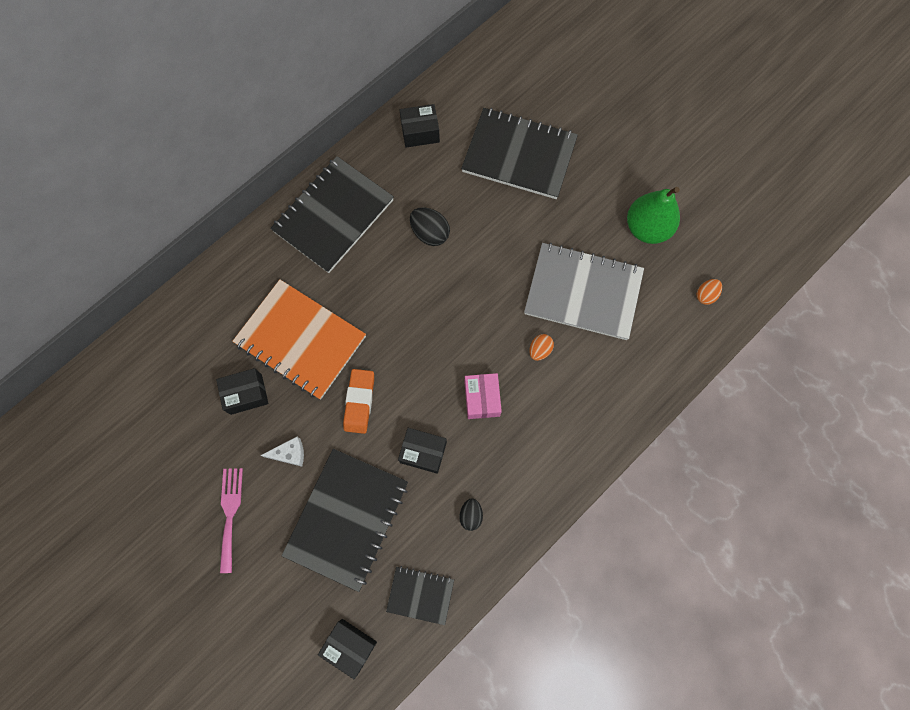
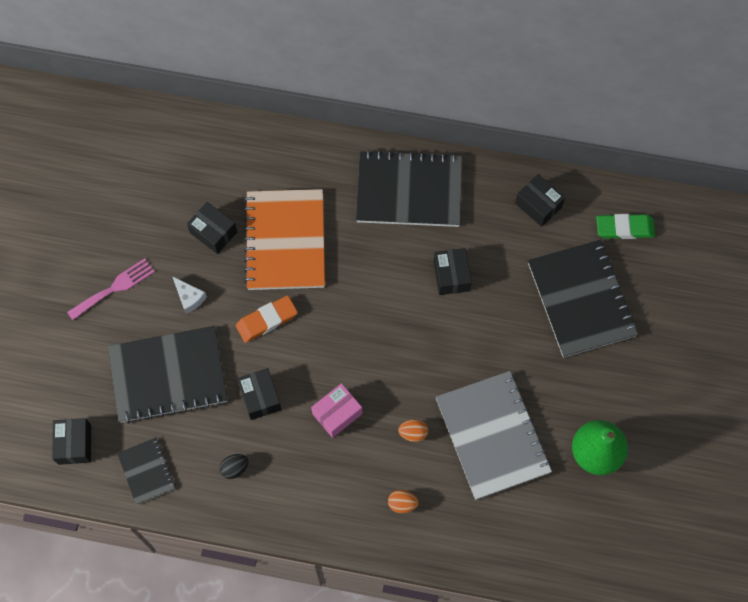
camera: 55 degrees right, 5 degrees down
black egg [410,207,450,246] -> black box [434,248,472,295]
orange egg [696,279,722,305] -> orange egg moved to [388,490,419,513]
none -> green eraser [596,214,655,239]

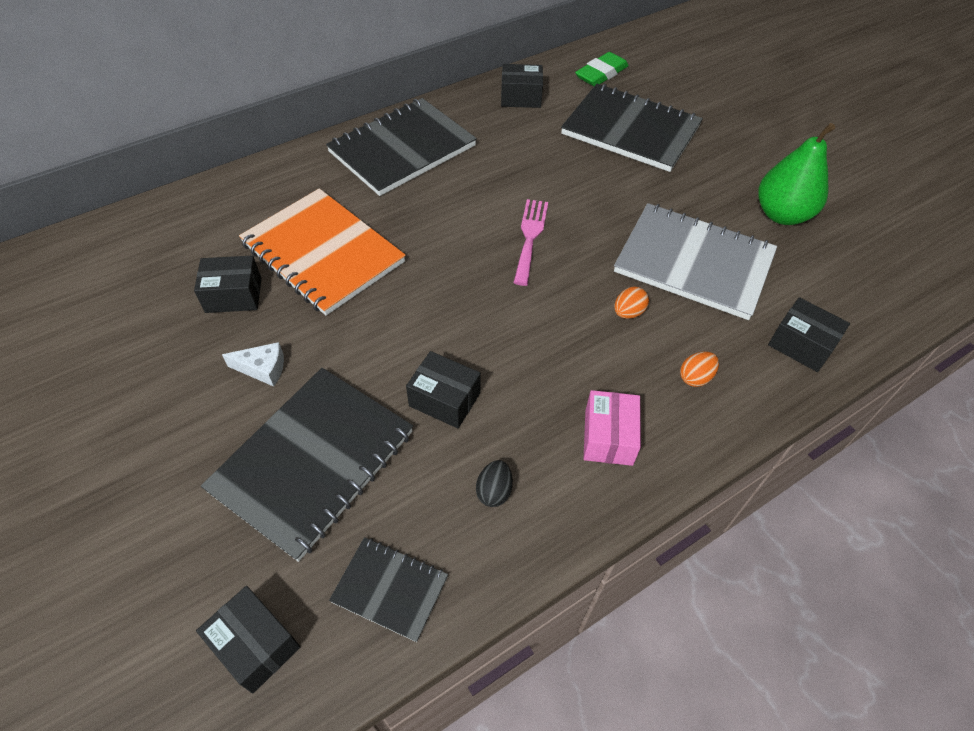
camera: 45 degrees left, 15 degrees down
pink fork [67,258,155,320] -> pink fork moved to [513,199,548,286]
orange eraser [236,295,298,343] -> none
pink box [311,383,362,438] -> pink box moved to [584,390,641,466]
black box [434,248,472,295] -> black box moved to [768,297,850,372]

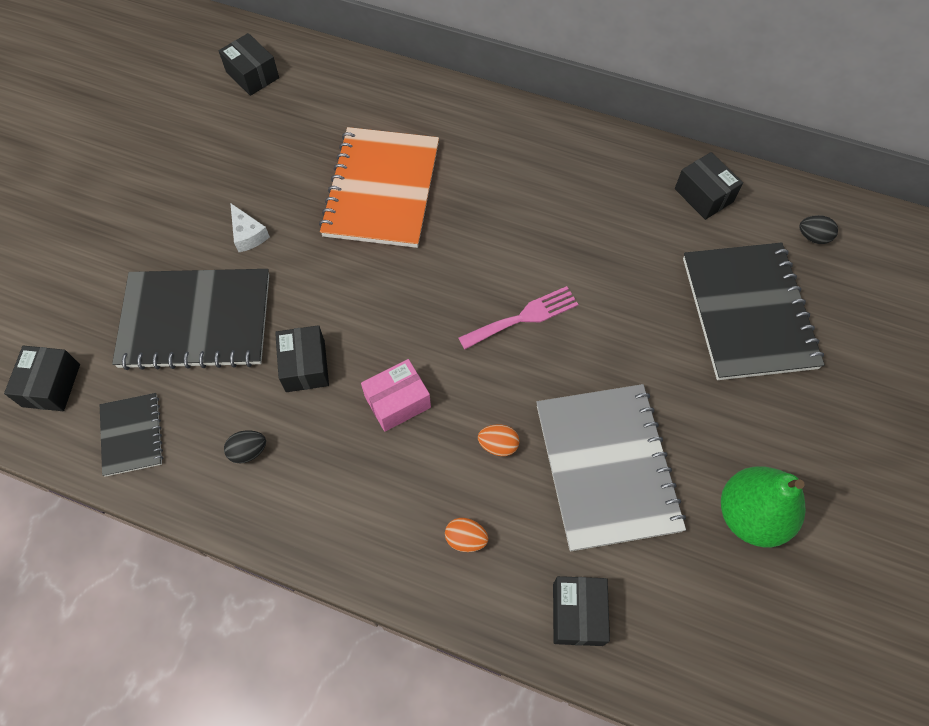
camera: 55 degrees right, 10 degrees up
black box [194,256,262,313] -> black box moved to [219,33,279,96]
black notebook [326,98,477,196] -> none
green eraser [575,52,629,86] -> black egg [799,215,838,244]
pink box [584,390,641,466] -> pink box moved to [361,359,431,432]

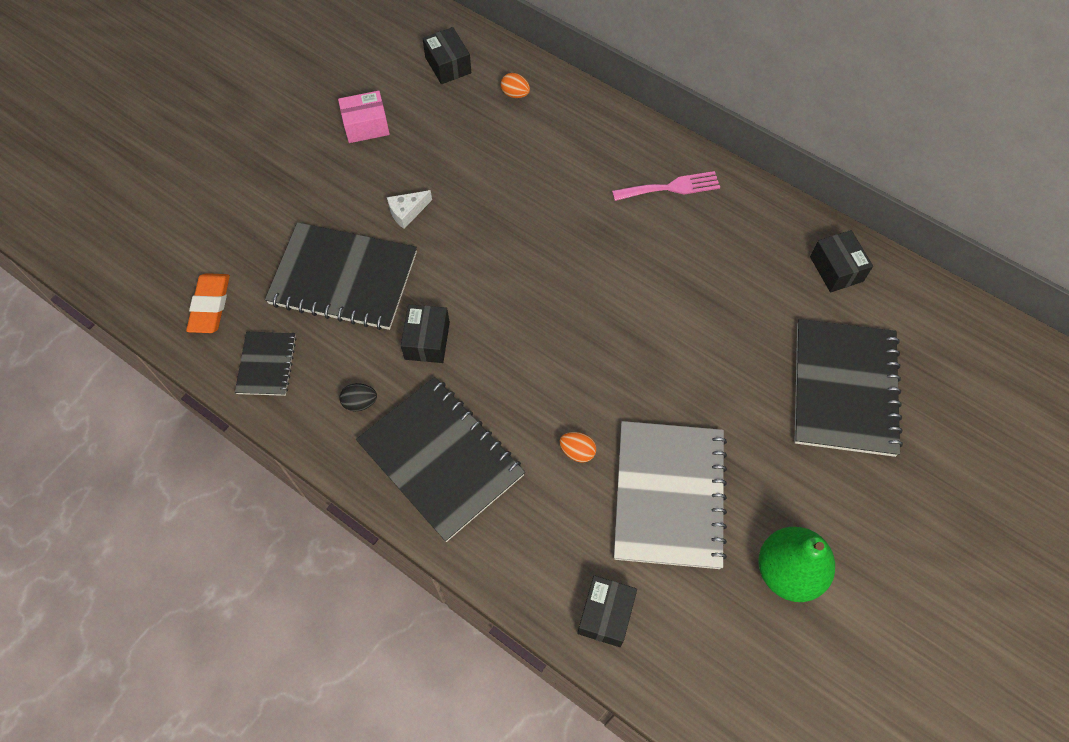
camera: 15 degrees right, 0 degrees up
black box [4,346,80,411] -> orange eraser [186,273,230,333]
white cheese [230,203,270,252] -> white cheese turned 75 degrees clockwise [387,190,432,229]
orange notebook [319,127,439,248] -> none
pink box [361,359,431,432] -> pink box moved to [338,91,390,143]
orange egg [445,518,488,552] -> orange egg moved to [501,73,530,98]
pink fork [459,286,579,349] -> pink fork moved to [612,171,720,201]
black egg [799,215,838,244] -> none
none -> black notebook [356,377,525,542]

